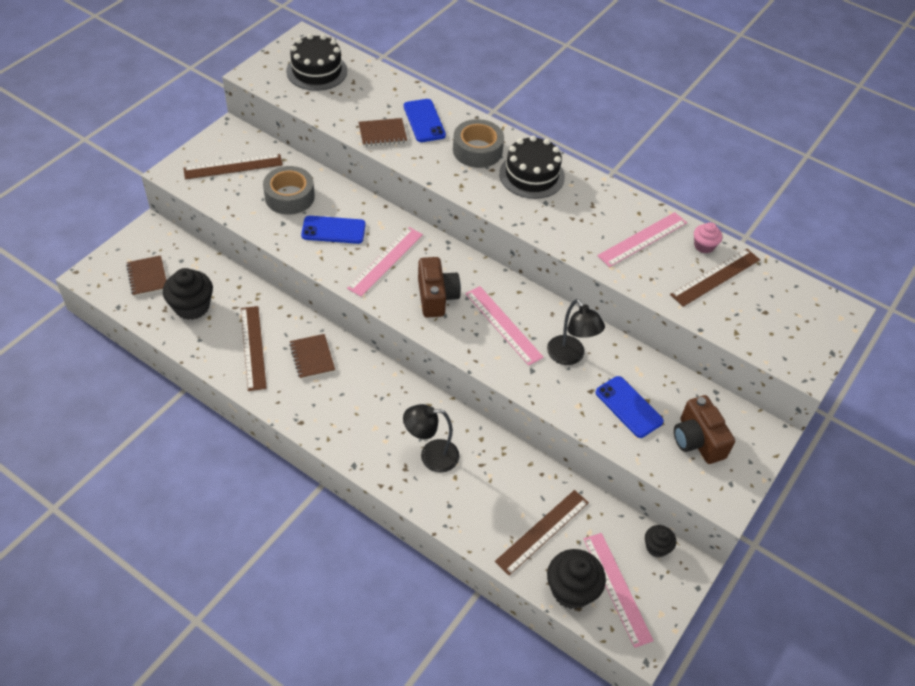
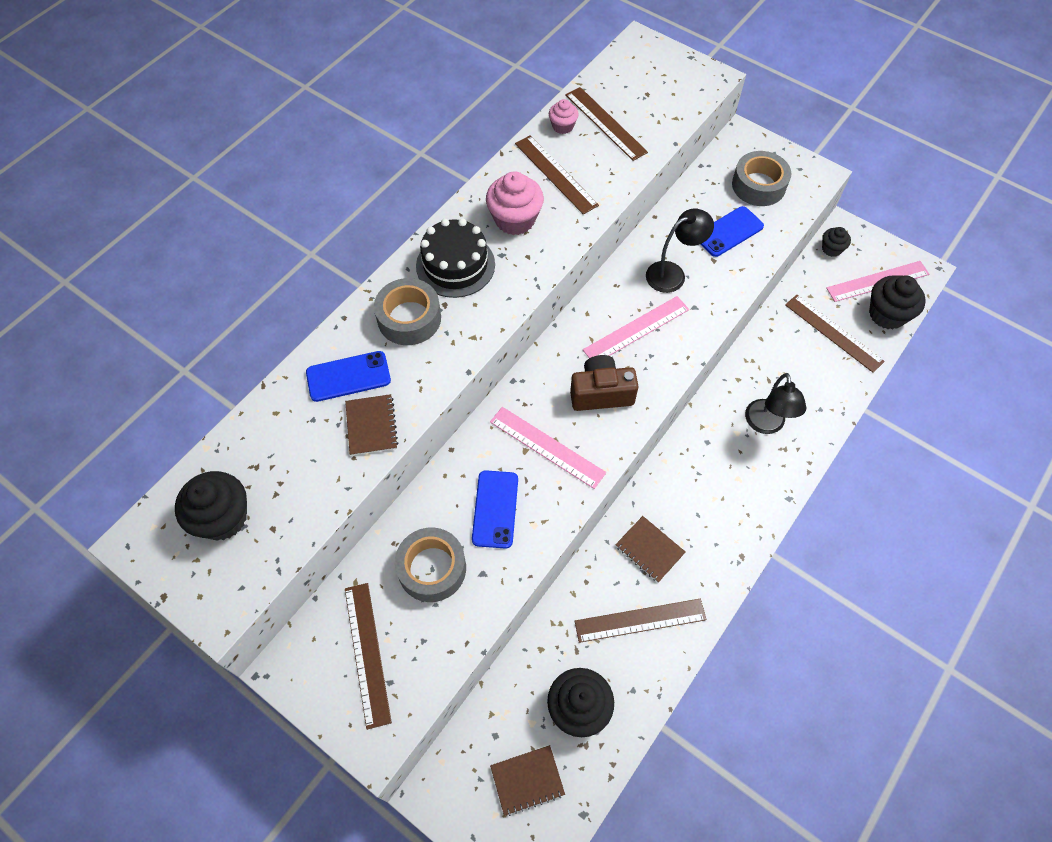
camera: 85 degrees left, 10 degrees up
black cake [286,34,347,91] -> black cupcake [175,471,247,541]
brown notebook [289,334,335,379] -> brown notebook turned 60 degrees clockwise [615,516,686,582]
pink ruler [597,212,687,267] -> brown ruler [515,135,599,215]
brown camera [674,395,735,464] -> grey tape [732,151,791,206]
none -> pink cupcake [486,171,544,235]

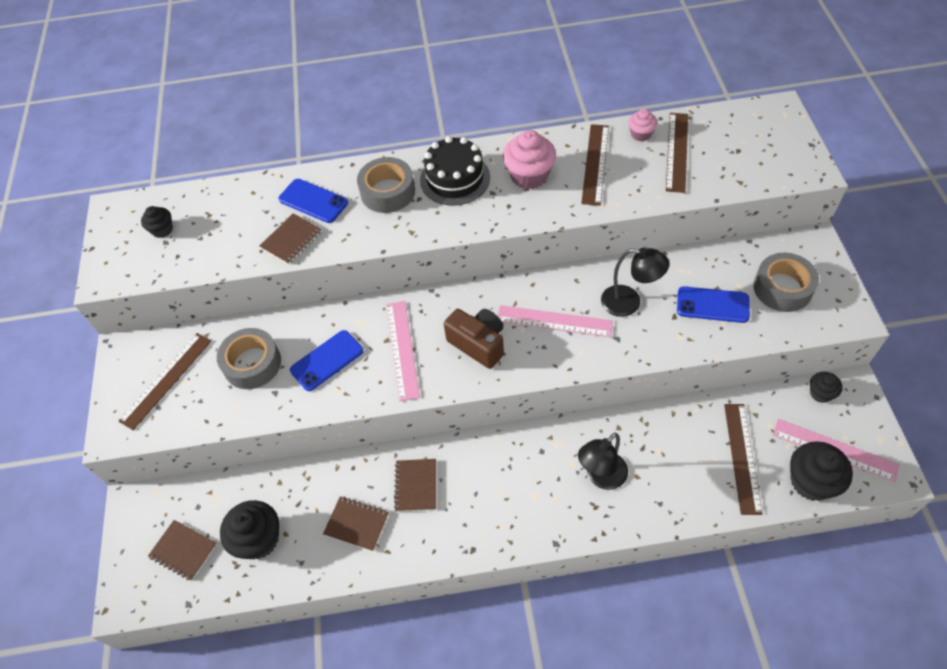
camera: 50 degrees right, 5 degrees down
black cupcake [175,471,247,541] -> black cupcake [141,206,173,238], size x0.56
brown ruler [574,599,707,643] -> brown notebook [323,496,389,551]

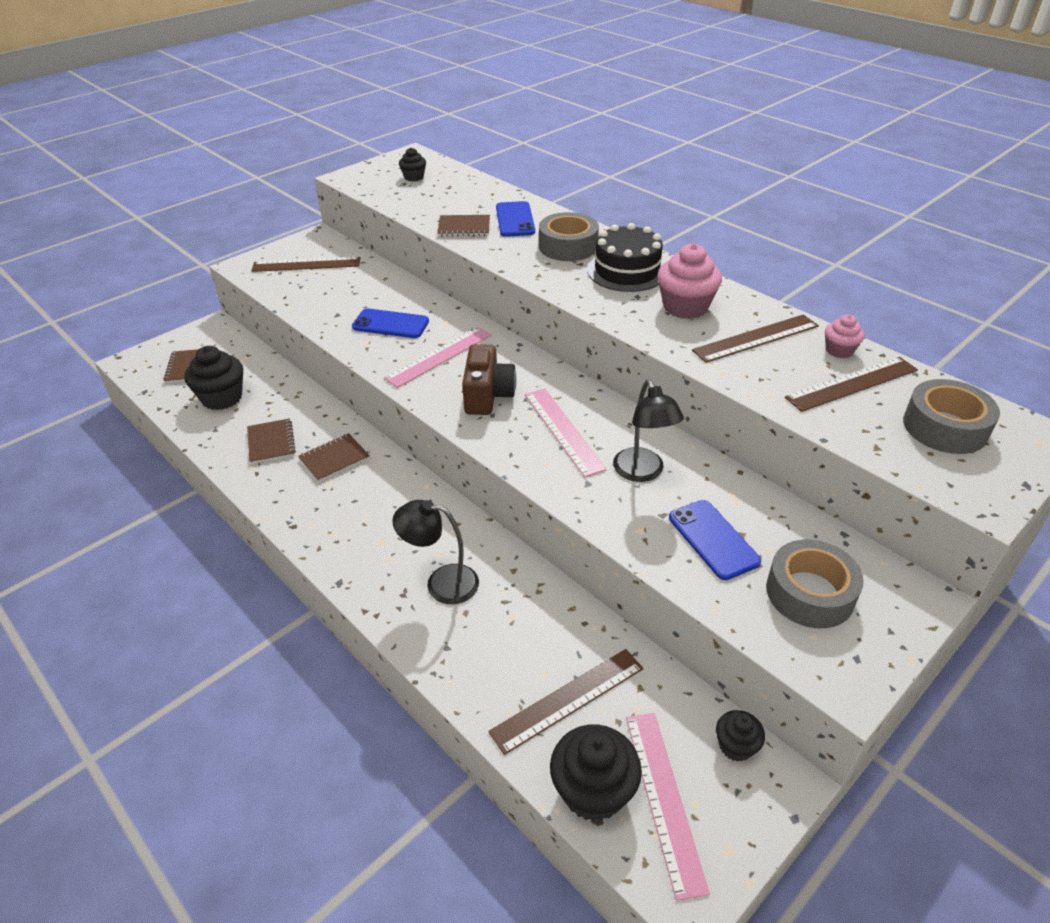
camera: 50 degrees right, 15 degrees down
grey tape [217,328,281,389] -> grey tape moved to [903,379,1000,454]

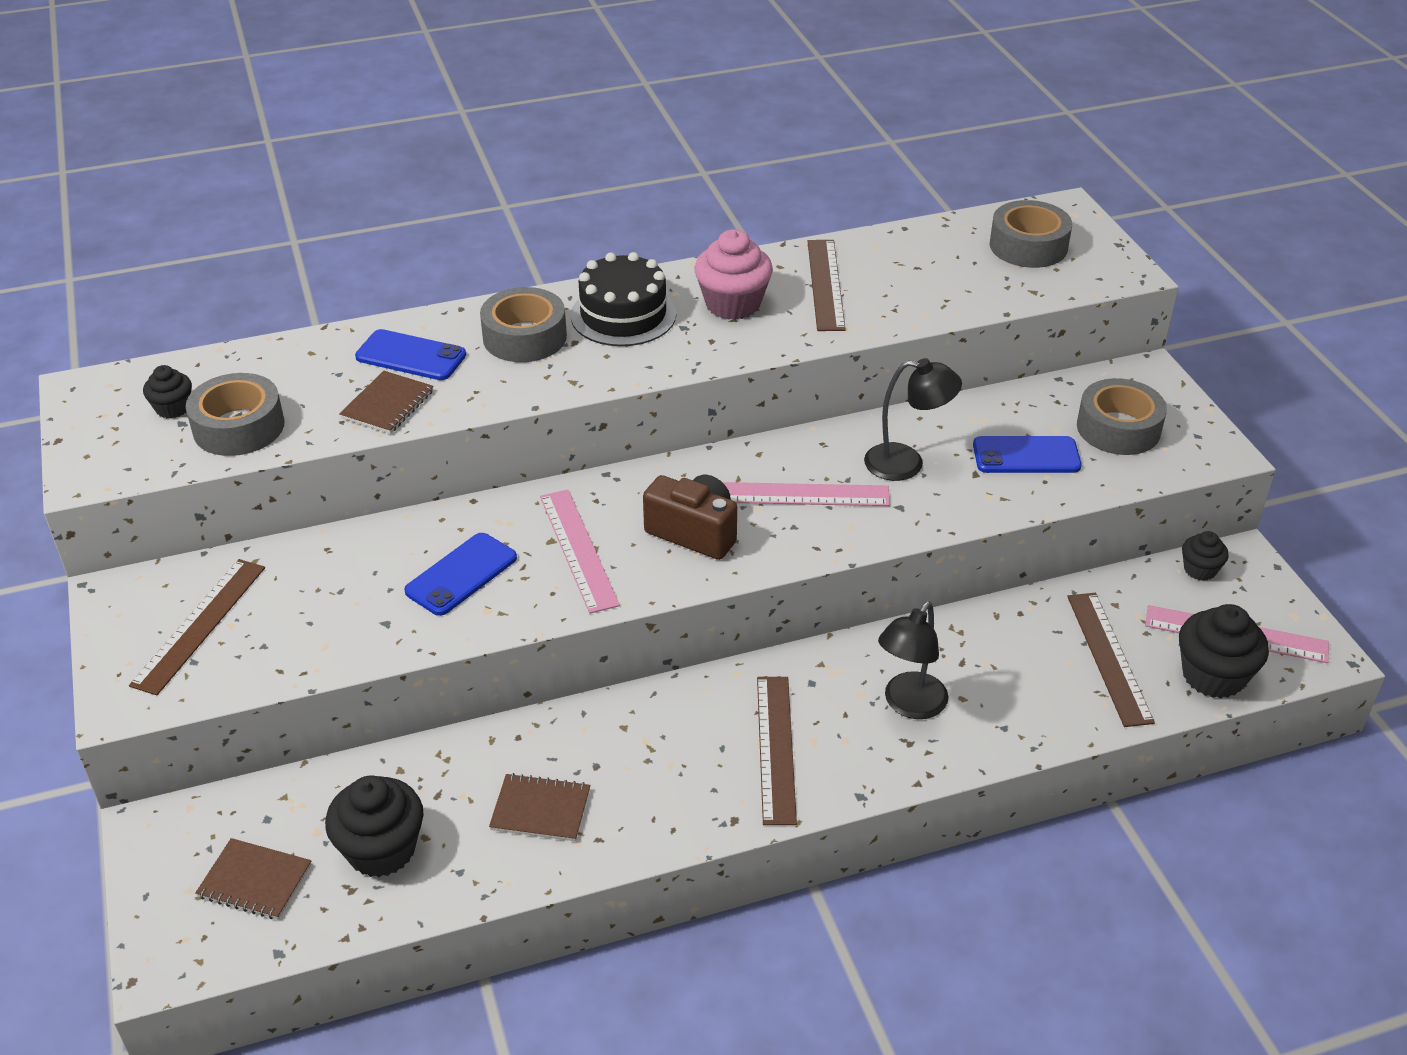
camera: 65 degrees left, 0 degrees up
brown notebook [298,433,370,482] -> none
brown ruler [785,357,918,412] -> brown ruler moved to [757,677,797,825]
pink cupcake [825,314,865,358] -> none
none -> grey tape [186,373,285,456]

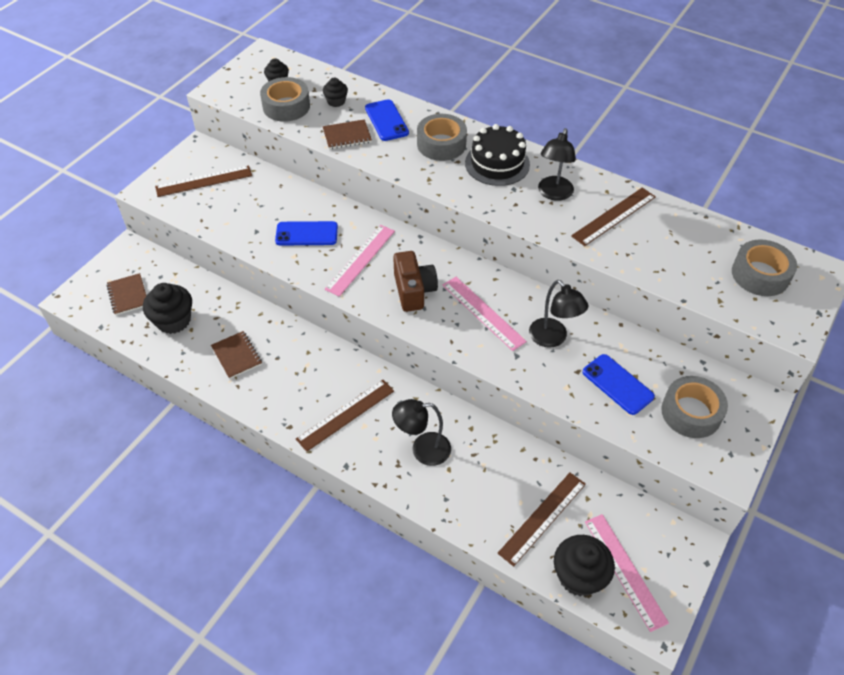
camera: 50 degrees right, 10 degrees up
pink cupcake [694,229,773,320] -> black lamp [538,128,576,201]
black cupcake [1182,531,1229,581] -> black cupcake moved to [323,78,348,107]

